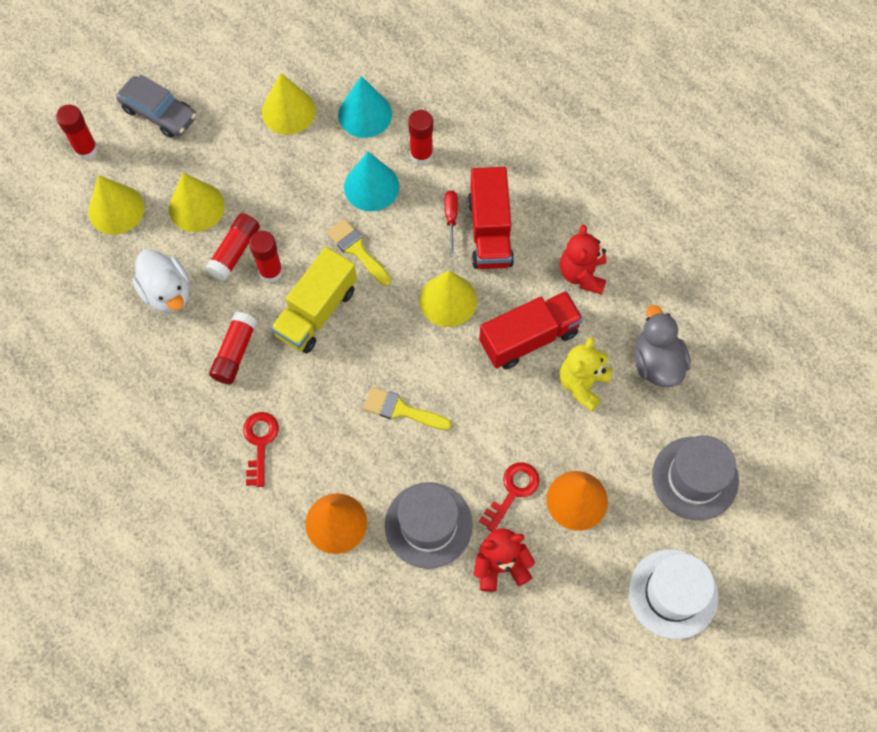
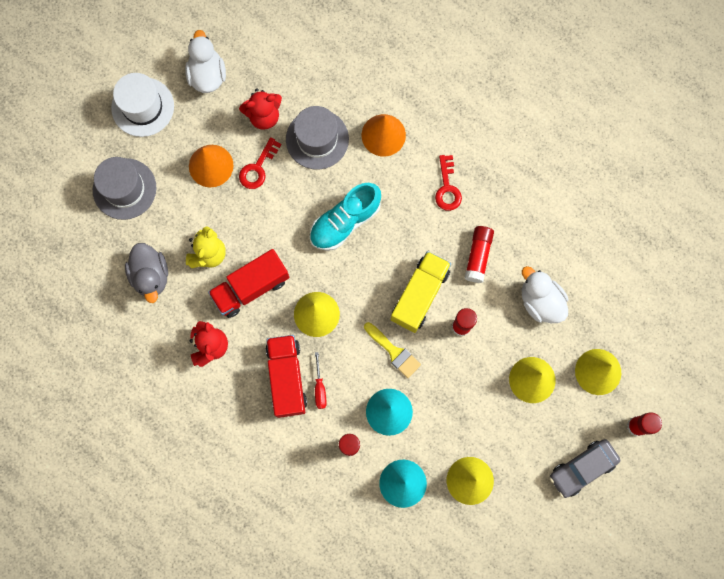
camera: 175 degrees right, 10 degrees up
grey car [116,75,196,138] -> grey car turned 60 degrees counterclockwise [550,439,620,498]
red glue stick [205,213,260,281] -> none
yellow brush [363,387,452,430] -> turquoise shoe [310,183,381,251]
none -> white duck [185,30,226,93]

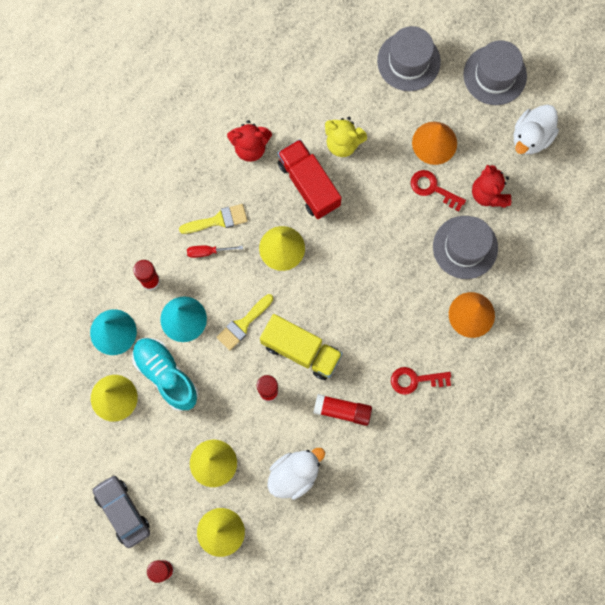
camera: 90 degrees right, 0 degrees up
white hat [111,73,174,137] -> grey hat [463,40,527,105]
grey duck [125,243,168,303] -> none
white duck [185,30,226,93] -> white duck turned 135 degrees clockwise [514,104,559,154]
red truck [266,335,307,418] -> yellow brush [179,204,248,234]
turquoise shoe [310,183,381,251] -> turquoise shoe moved to [132,337,198,411]

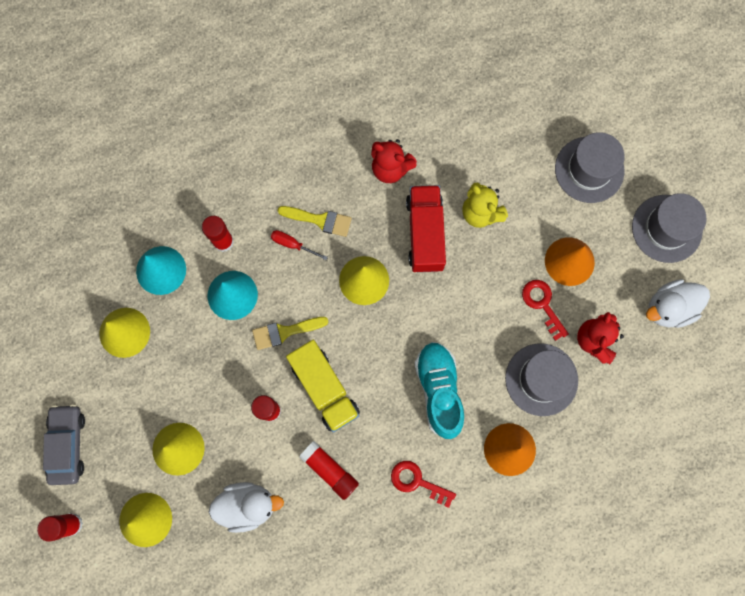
camera: 30 degrees right, 0 degrees up
turquoise shoe [132,337,198,411] -> turquoise shoe moved to [415,342,464,439]

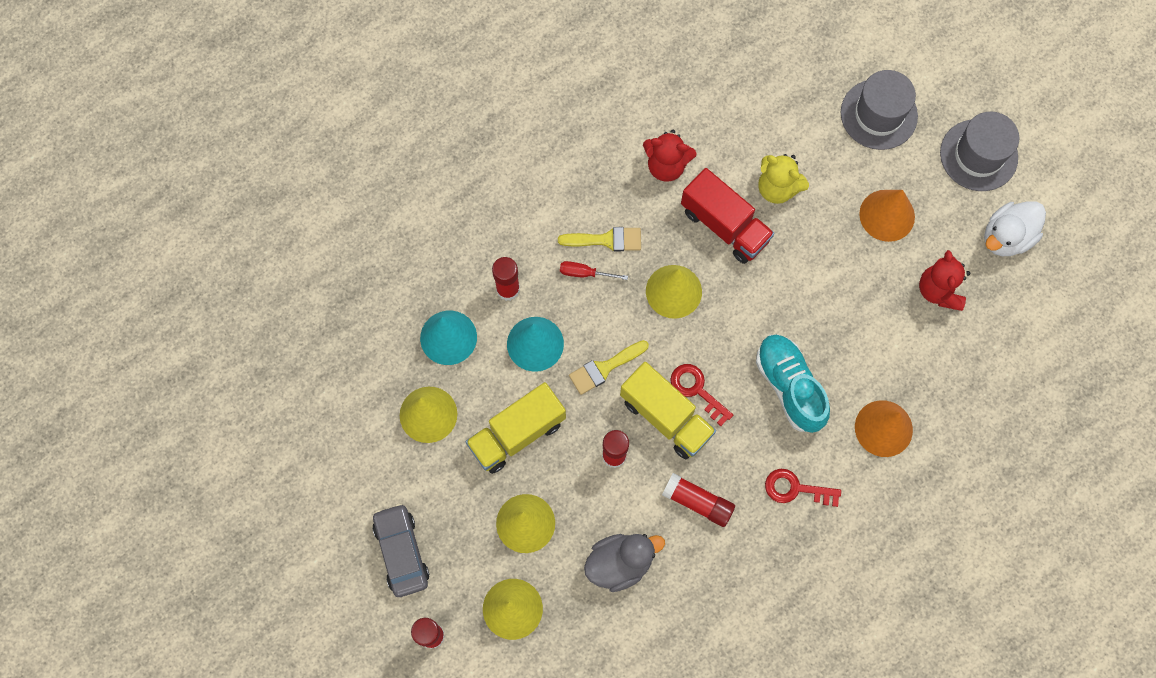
camera: 15 degrees left, 5 degrees down
white duck [209,482,284,533] -> grey duck [584,534,665,592]
red truck [406,185,446,272] -> red truck turned 150 degrees clockwise [681,168,774,264]
grey hat [505,343,578,416] -> none
red key [522,280,569,341] -> red key moved to [670,364,733,426]
none -> yellow truck [465,382,566,474]

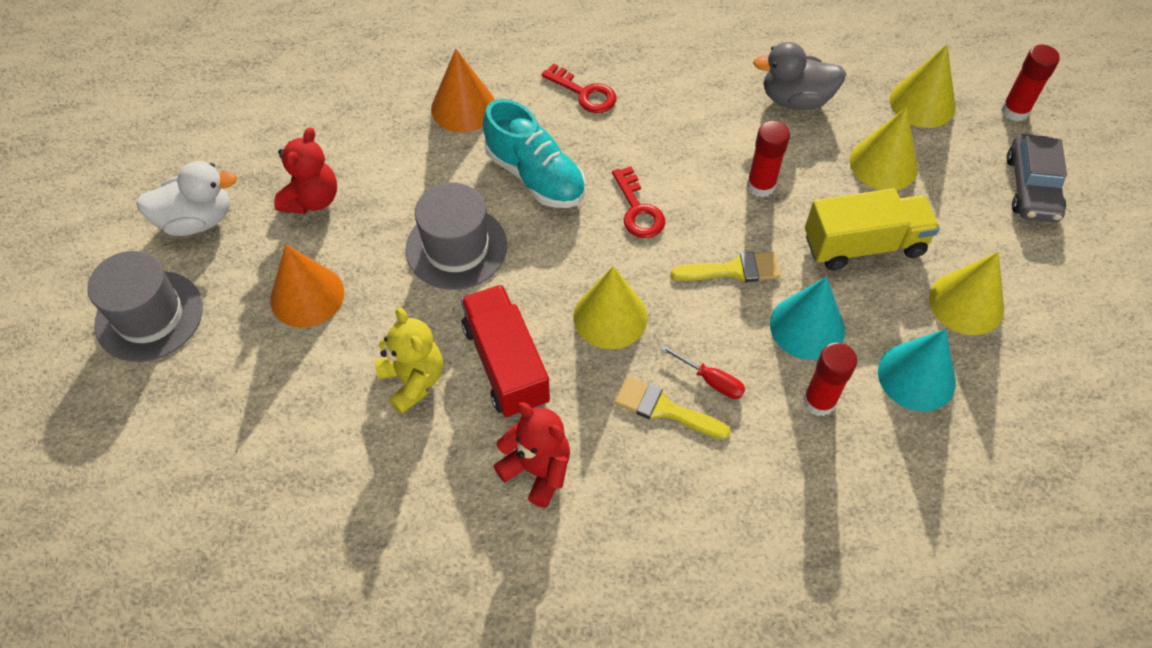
camera: 155 degrees left, 15 degrees down
yellow truck [620,362,716,459] -> none
red glue stick [662,473,735,527] -> none
turquoise shoe [756,335,830,433] -> turquoise shoe turned 45 degrees counterclockwise [483,99,586,208]
grey hat [841,70,918,150] -> grey hat moved to [406,183,507,290]

